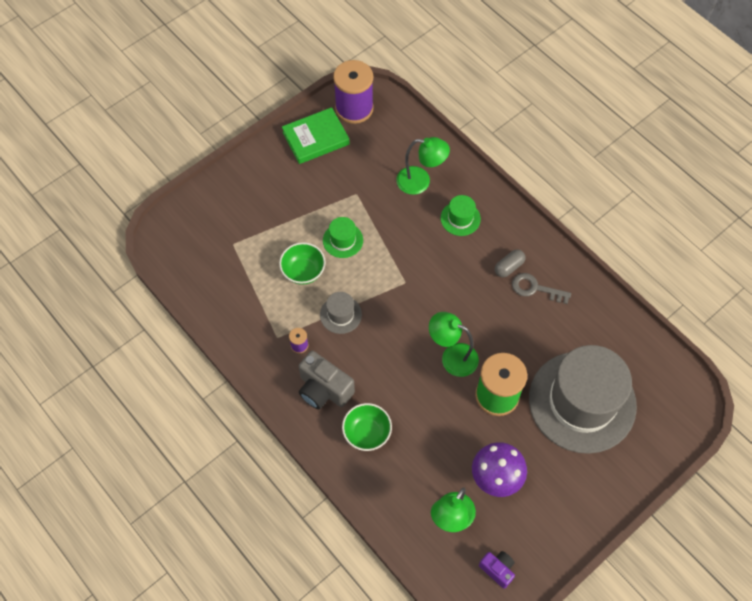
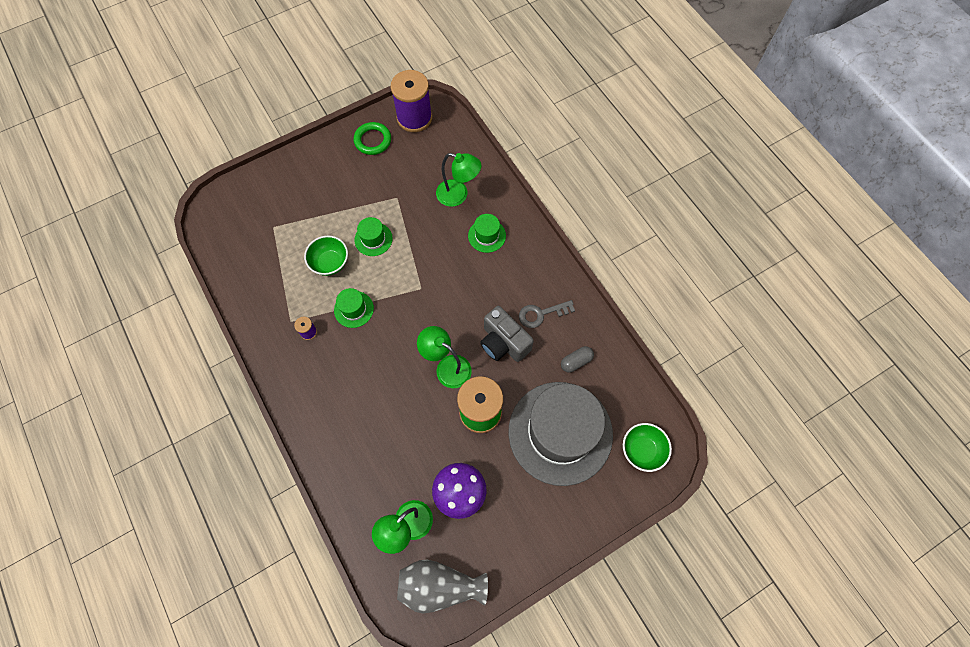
camera: 10 degrees right, 5 degrees up
green book [282,107,350,164] -> green ring [353,122,391,155]
grey camera [299,351,355,409] -> grey camera moved to [480,306,534,362]
grey hat [320,292,362,334] -> green hat [334,288,374,328]
green bowl [342,403,392,451] -> green bowl moved to [623,423,672,472]
purple camera [479,551,515,589] -> grey vase [397,560,488,613]
grey capsule [495,249,525,277] -> grey capsule moved to [561,346,594,373]
grey key [512,273,571,304] -> grey key turned 45 degrees counterclockwise [519,300,575,328]

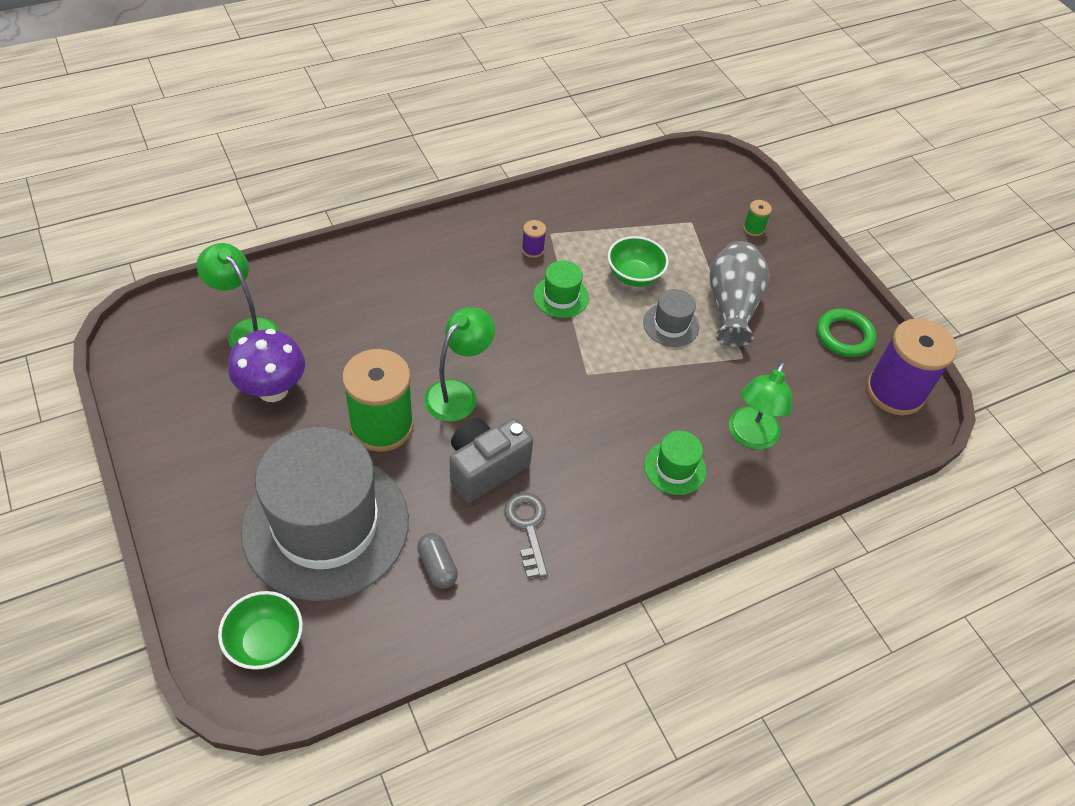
camera: 90 degrees right, 15 degrees down
green hat [354,217,393,256] -> grey hat [643,289,699,347]
grey vase [397,560,488,613] -> grey vase moved to [709,241,769,347]
none -> green spool [743,200,772,236]

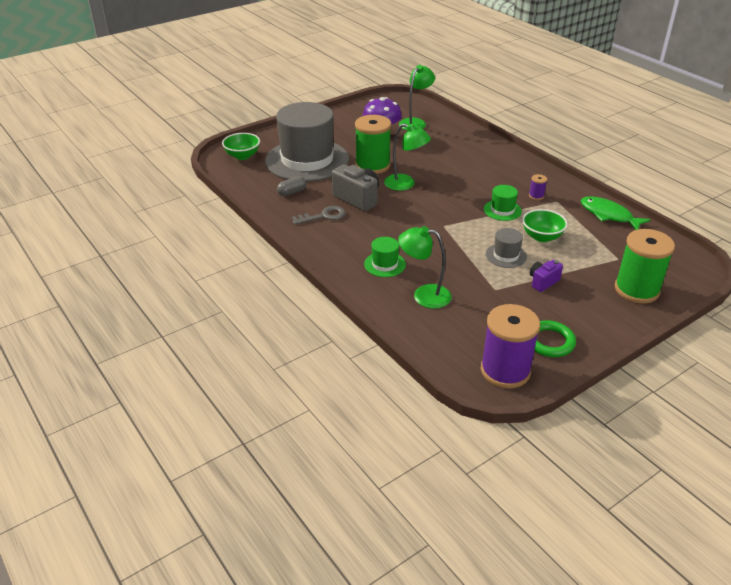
camera: 85 degrees right, 15 degrees down
grey vase [709,241,769,347] -> purple camera [530,260,563,292]
green spool [743,200,772,236] -> green spool [615,229,675,303], size x2.42
none -> green fish [581,196,651,230]

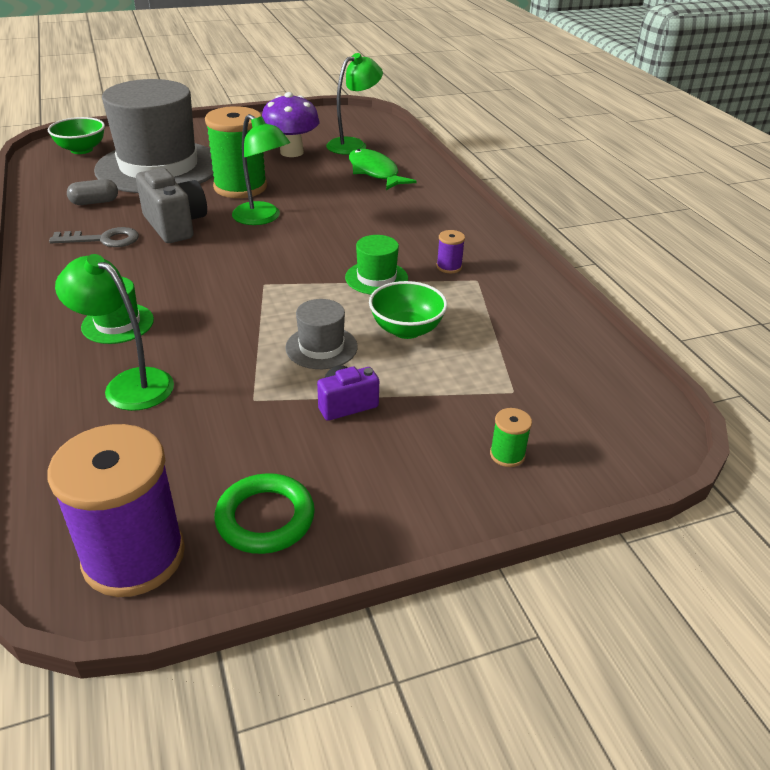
camera: 15 degrees right, 0 degrees up
green fish [581,196,651,230] -> green fish moved to [349,149,417,190]
green spool [615,229,675,303] -> green spool [490,408,532,467], size x0.41

